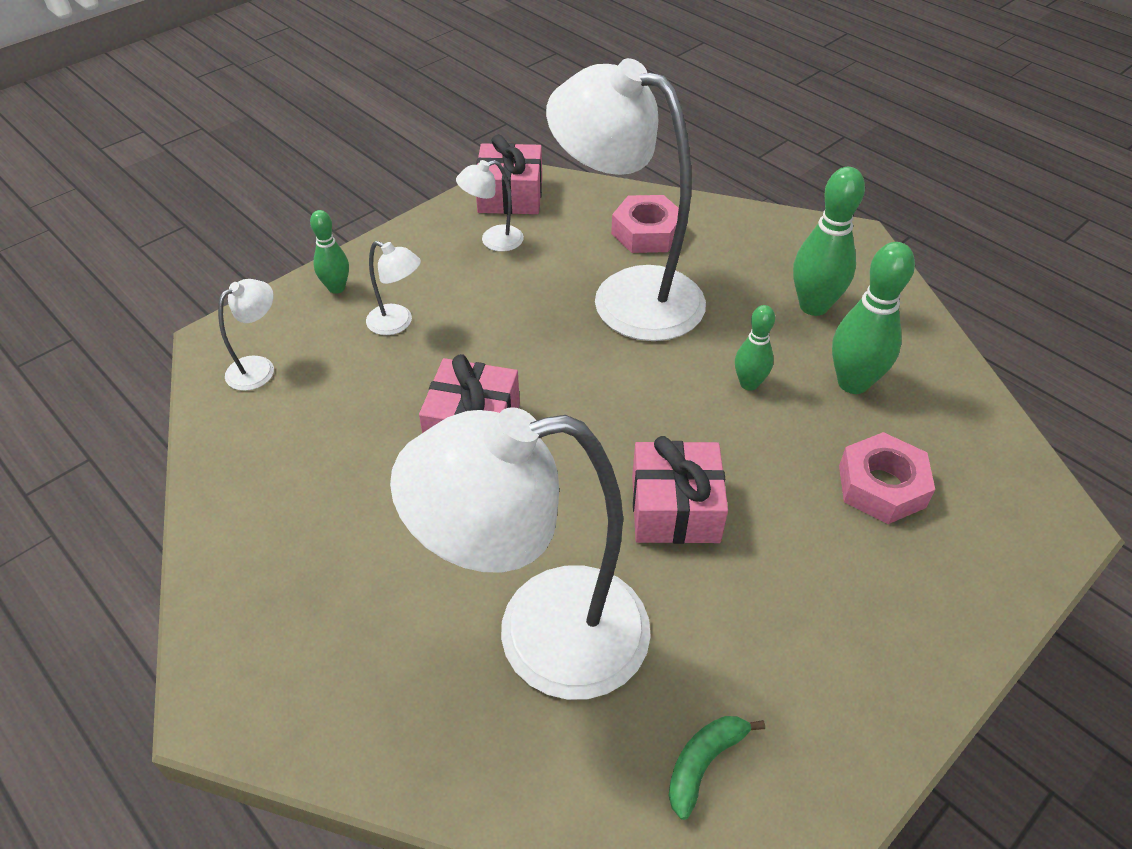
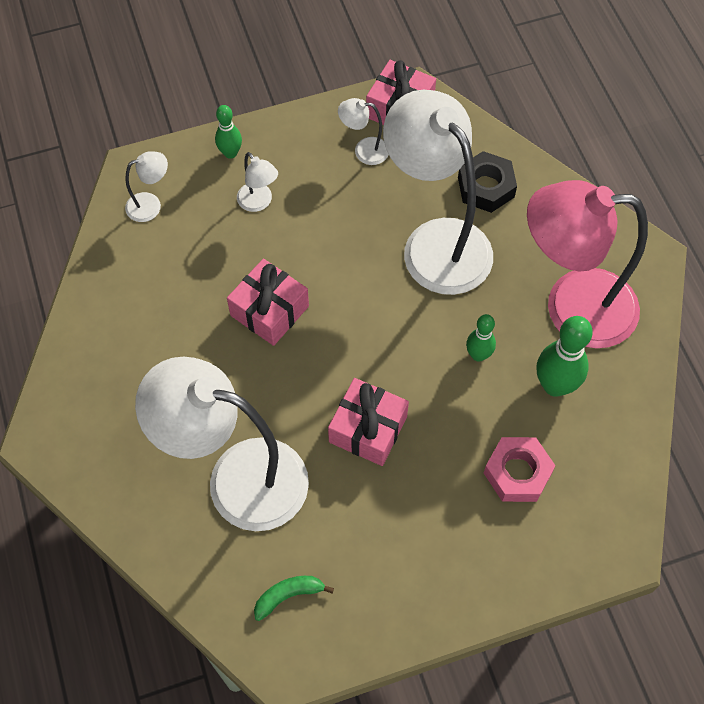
camera: 25 degrees right, 15 degrees up
pink nut [611,195,679,253] -> black nut [458,151,517,213]
green bowling pin [793,167,865,316] -> pink lamp [527,180,648,349]

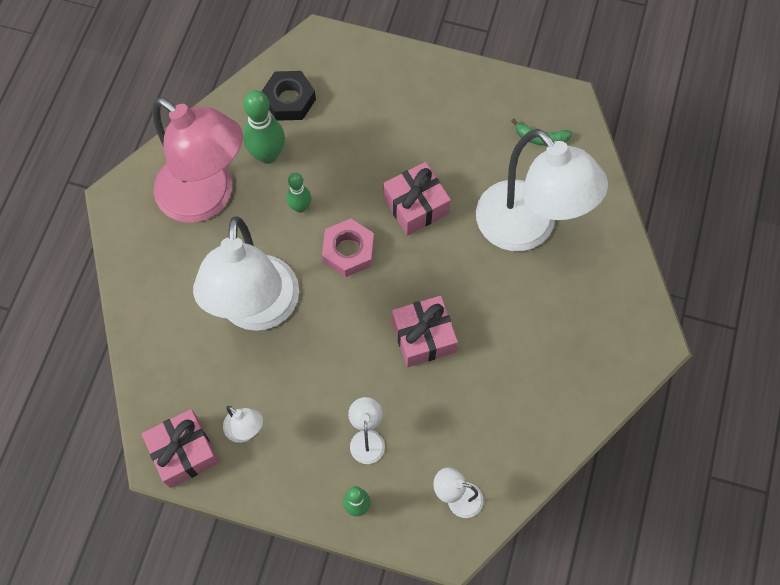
camera: 145 degrees left, 5 degrees up
black nut [458,151,517,213] -> black nut moved to [261,71,316,121]
pink nut [484,437,556,502] -> pink nut moved to [322,219,374,277]

